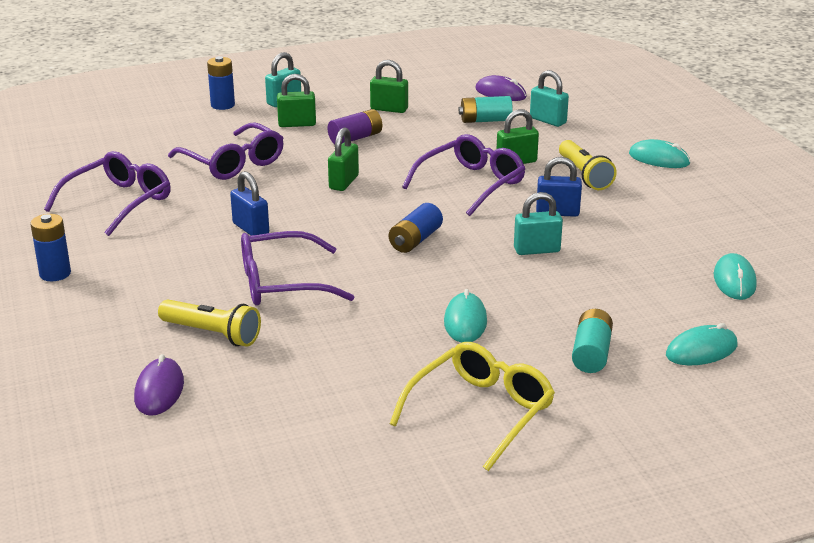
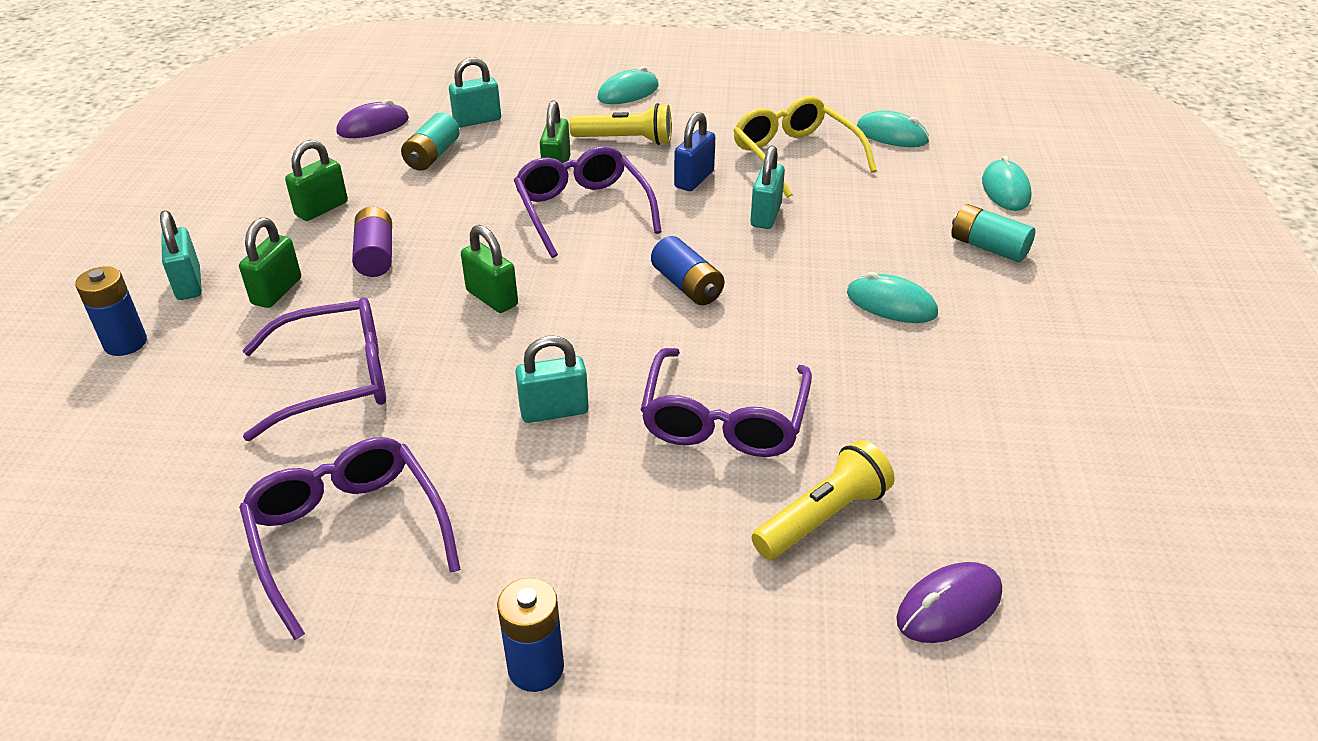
camera: 65 degrees left, 10 degrees up
purple mouse [134,354,184,416] -> purple mouse turned 60 degrees counterclockwise [896,562,1002,643]
blue padlock [230,171,269,236] -> turquoise padlock [515,336,589,423]
yellow glasses [389,342,555,471] -> yellow glasses moved to [733,96,877,198]

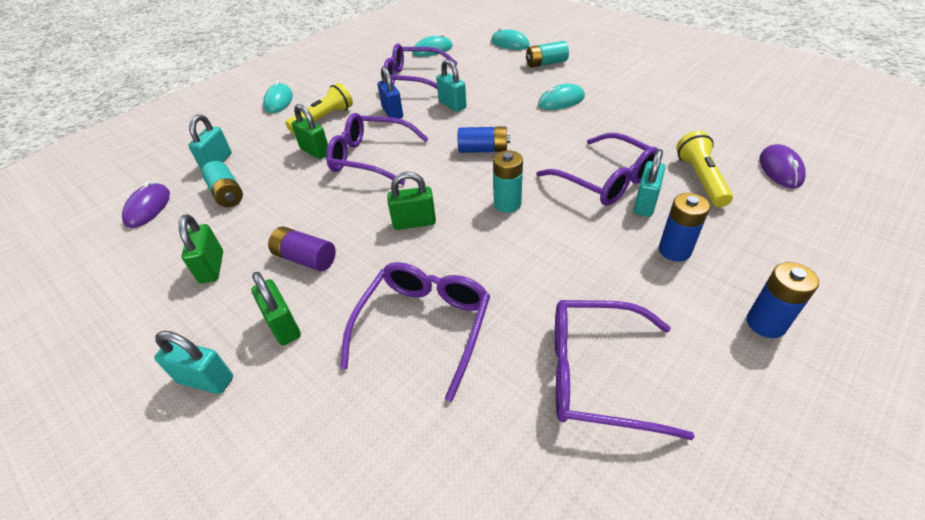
camera: 50 degrees left, 5 degrees up
blue battery [75,266,147,356] -> blue battery moved to [659,193,710,262]
turquoise padlock [515,336,589,423] -> turquoise padlock moved to [633,149,665,217]
yellow glasses [733,96,877,198] -> purple glasses [383,43,458,89]
none -> turquoise battery [493,150,523,213]

